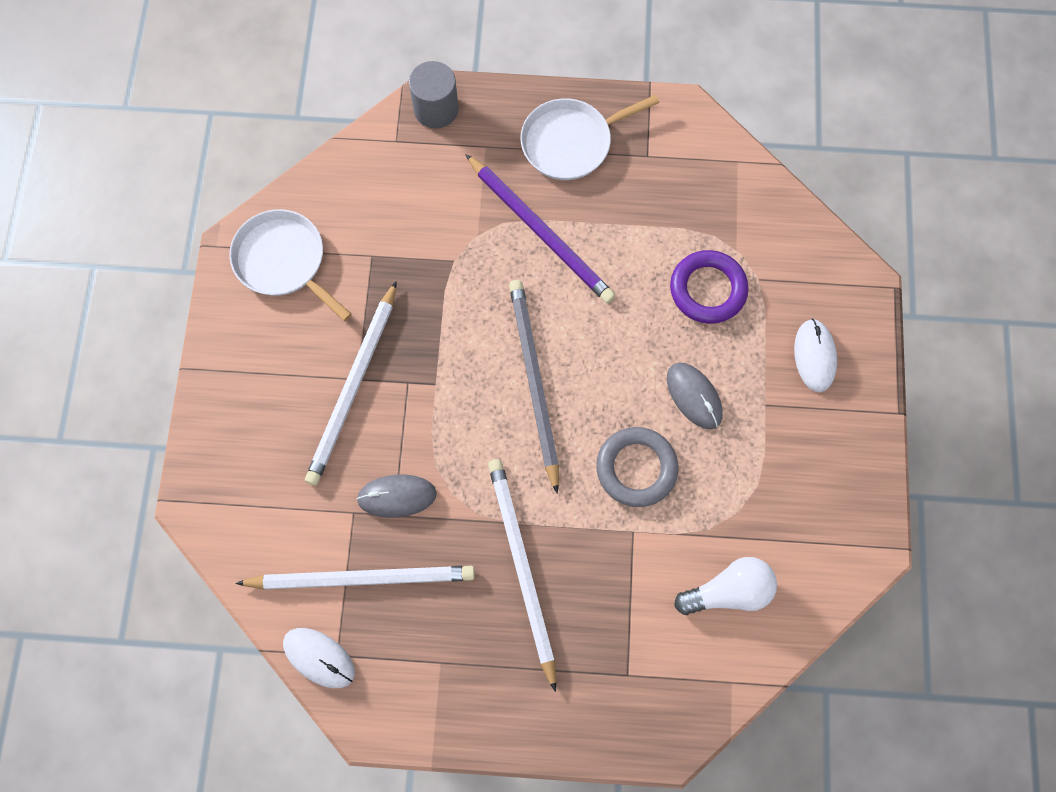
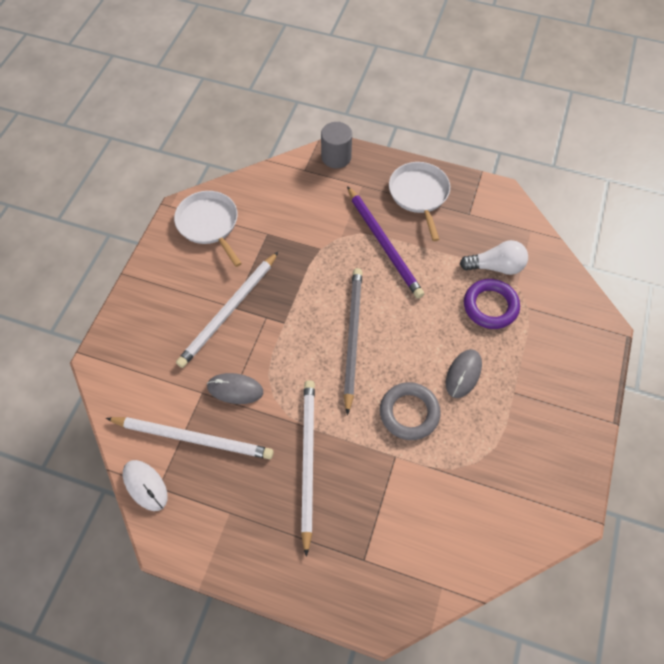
camera: 15 degrees right, 10 degrees down
white pan [521,95,659,180] -> white pan turned 90 degrees clockwise [389,162,450,241]
grey mouse [667,363,723,429] -> grey mouse turned 45 degrees clockwise [446,349,482,398]
white light bulb [674,557,777,615] -> white light bulb moved to [460,240,528,275]
white mouse [794,319,837,392] -> none

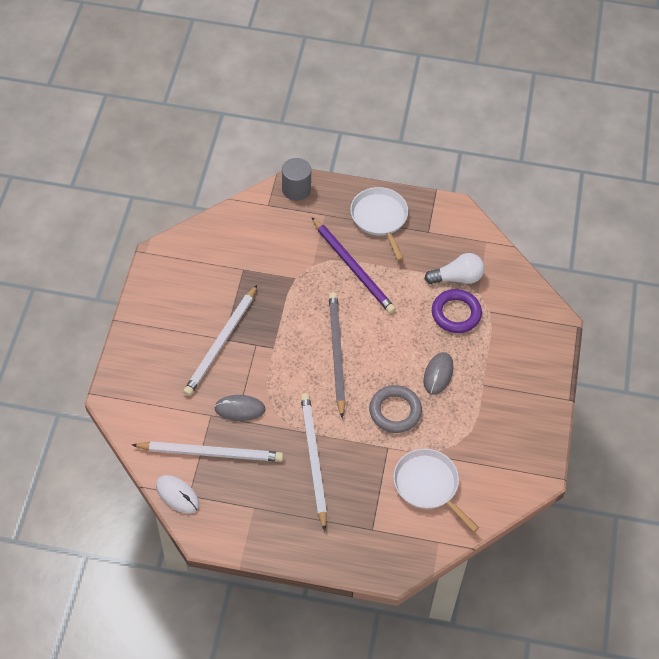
camera: 10 degrees left, 5 degrees down
white pan [174,191,242,267] -> white pan moved to [393,449,479,532]

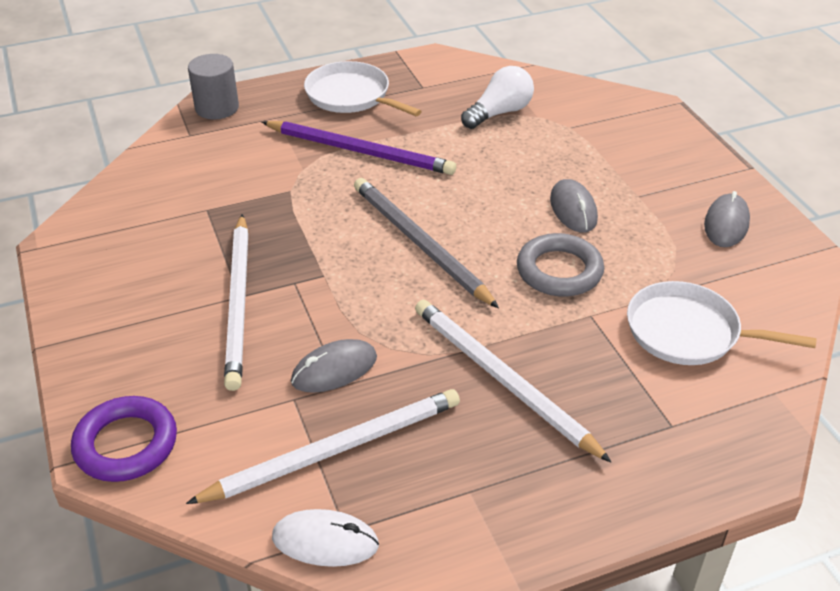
camera: 30 degrees left, 15 degrees down
purple ring [432,289,482,333] -> purple ring moved to [71,396,177,482]
none -> grey mouse [704,191,750,247]

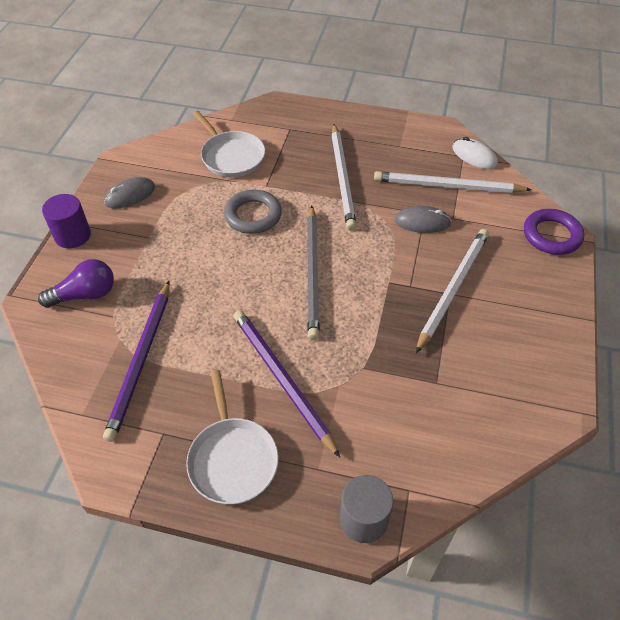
camera: 145 degrees left, 10 degrees up
white light bulb [461,66,534,129] -> purple pencil [103,281,170,442]
grey mouse [550,179,598,233] -> none
none -> purple light bulb [38,259,114,308]
none -> purple cylinder [42,194,91,248]

